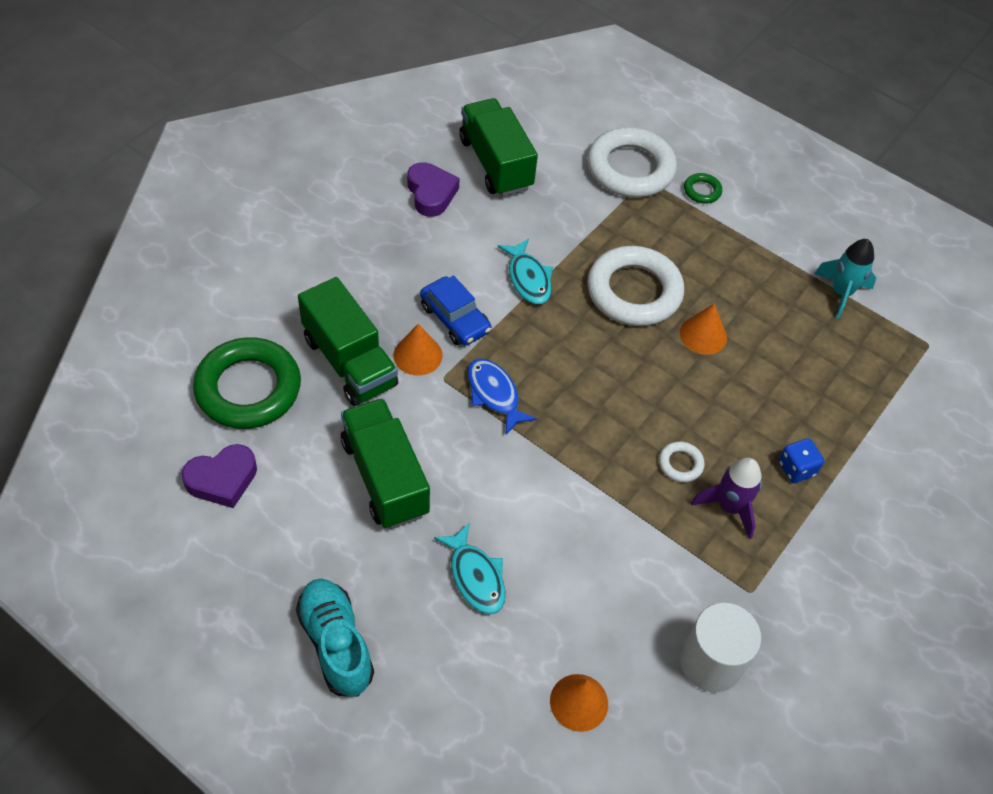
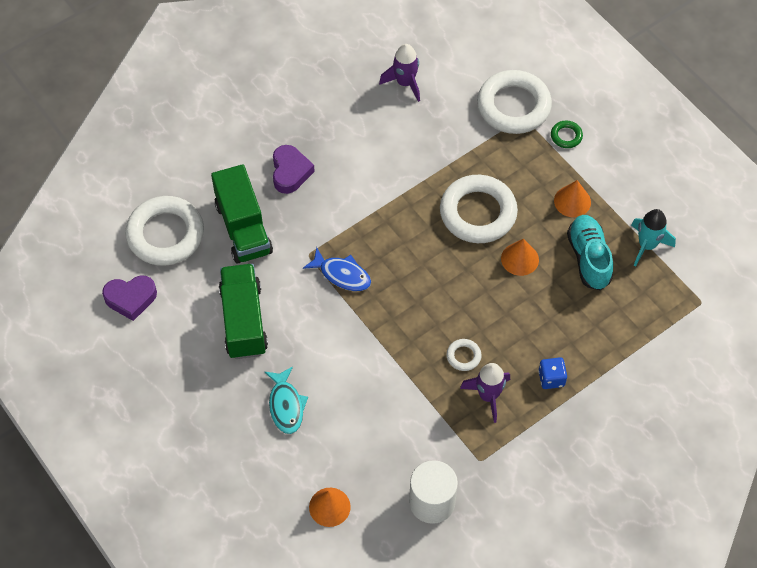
camera: 20 degrees right, 5 degrees up
green ring [193,337,301,429] -> white ring [125,196,204,266]
turquoise shoe [296,579,374,697] -> turquoise shoe moved to [567,215,613,290]
orange cone [394,324,443,376] -> orange cone moved to [554,180,591,217]
purple heart [407,162,460,217] -> purple heart moved to [273,145,315,194]
blue car [420,275,491,346] -> none
green truck [459,98,538,196] -> purple rocket [379,44,420,102]
blue fish [468,359,537,434] -> blue fish turned 135 degrees clockwise [303,247,371,291]
turquoise fish [498,238,553,304] -> none

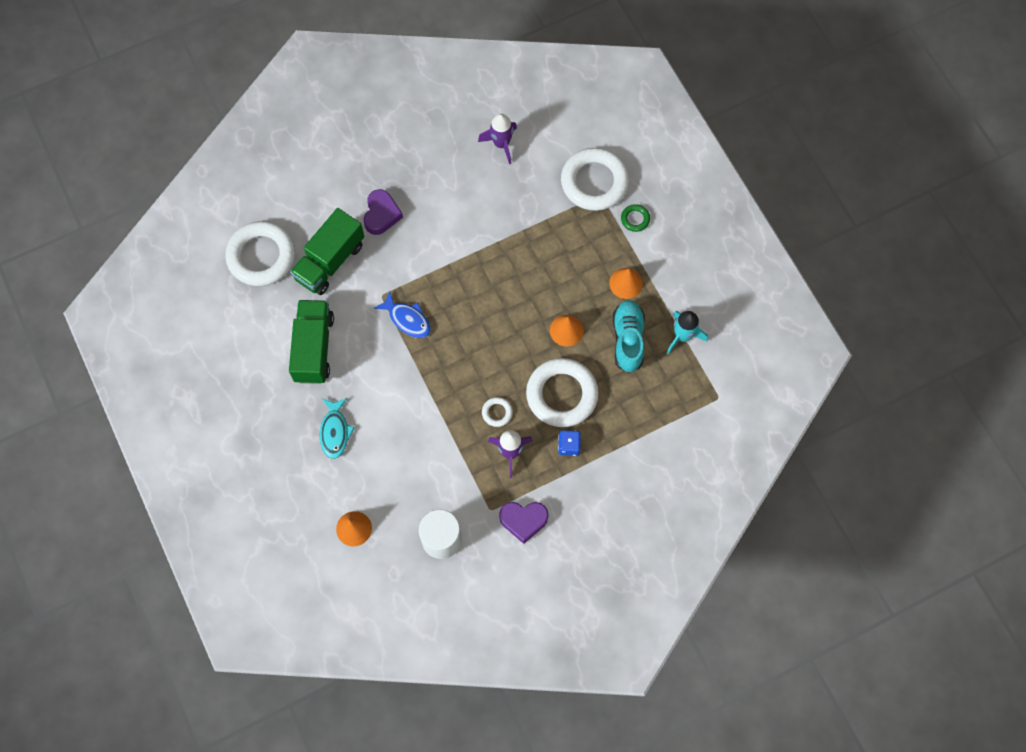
camera: 10 degrees right, 10 degrees up
purple heart [102,275,157,321] -> purple heart moved to [499,502,548,544]
green truck [211,164,273,264] -> green truck turned 45 degrees clockwise [290,208,364,295]
white ring [440,175,518,243] -> white ring moved to [526,358,599,427]

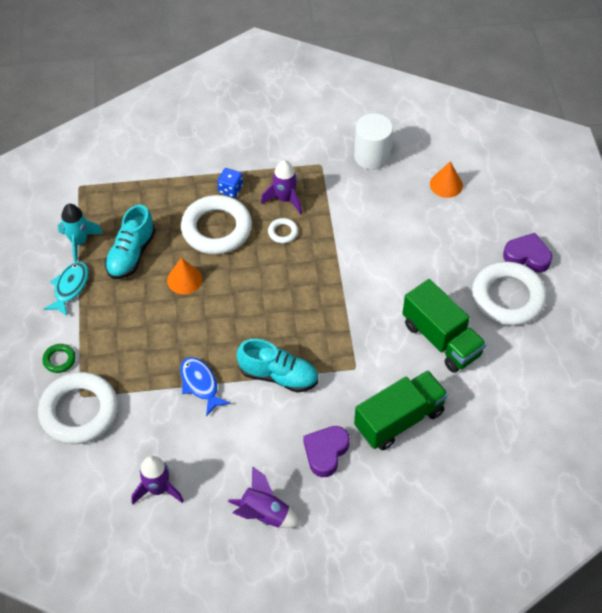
camera: 160 degrees left, 15 degrees down
white ring [225,221,295,286] -> white ring moved to [472,261,547,326]
green truck [289,300,334,384] -> green truck turned 60 degrees counterclockwise [402,279,486,373]
turquoise fish [320,398,355,459] -> turquoise fish moved to [44,262,89,316]
blue fish [374,291,431,338] -> blue fish moved to [180,357,231,416]
purple heart [499,502,548,544] -> purple heart moved to [503,233,552,273]
orange cone [609,268,643,299] -> none
none -> purple rocket [228,466,300,528]
none -> turquoise shoe [237,339,318,393]

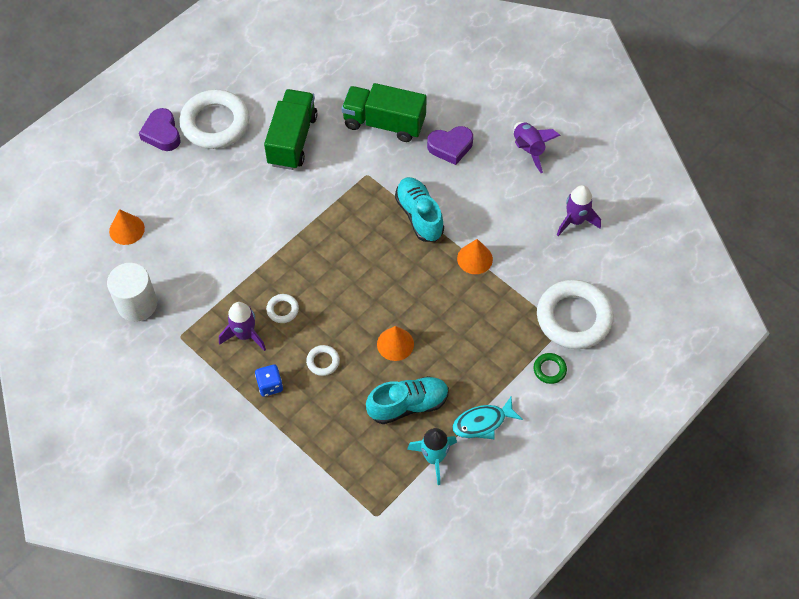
camera: 130 degrees left, 5 degrees up
blue fish [180,357,231,416] -> orange cone [457,239,493,274]
white ring [181,195,252,255] -> white ring [306,345,340,376], size x0.43

